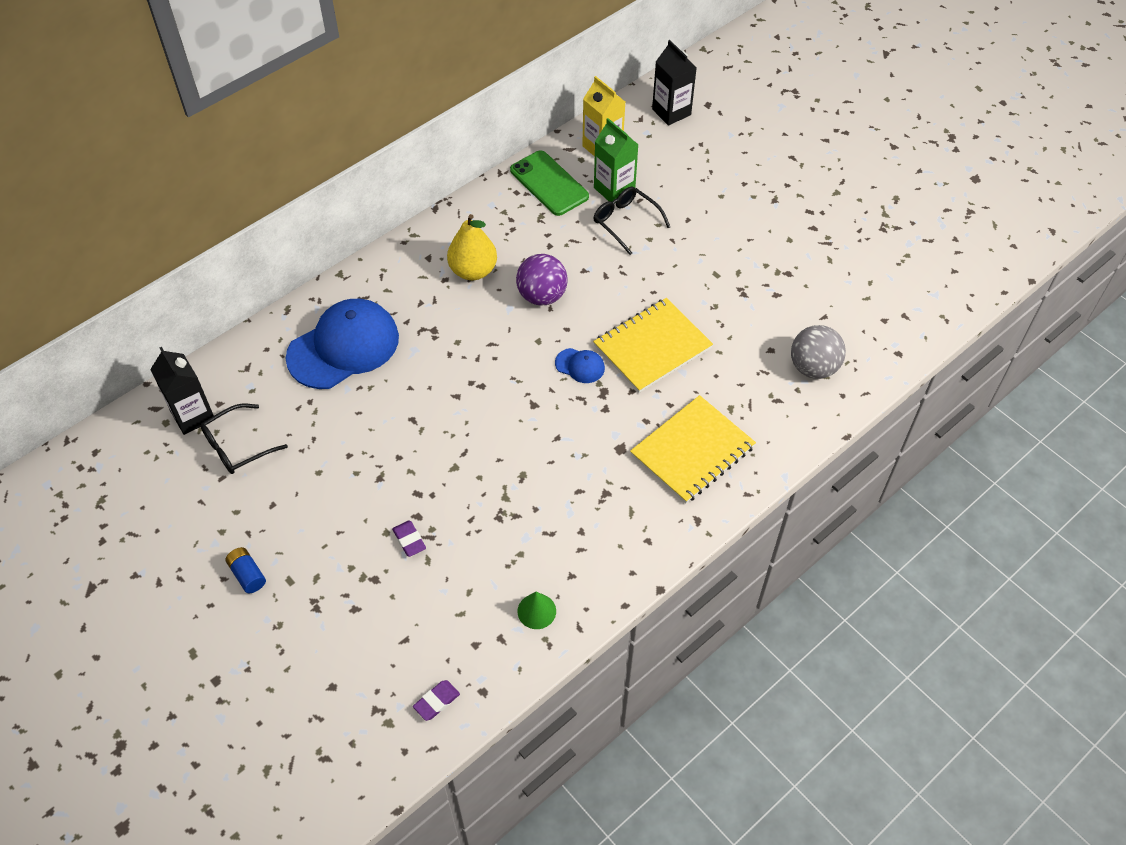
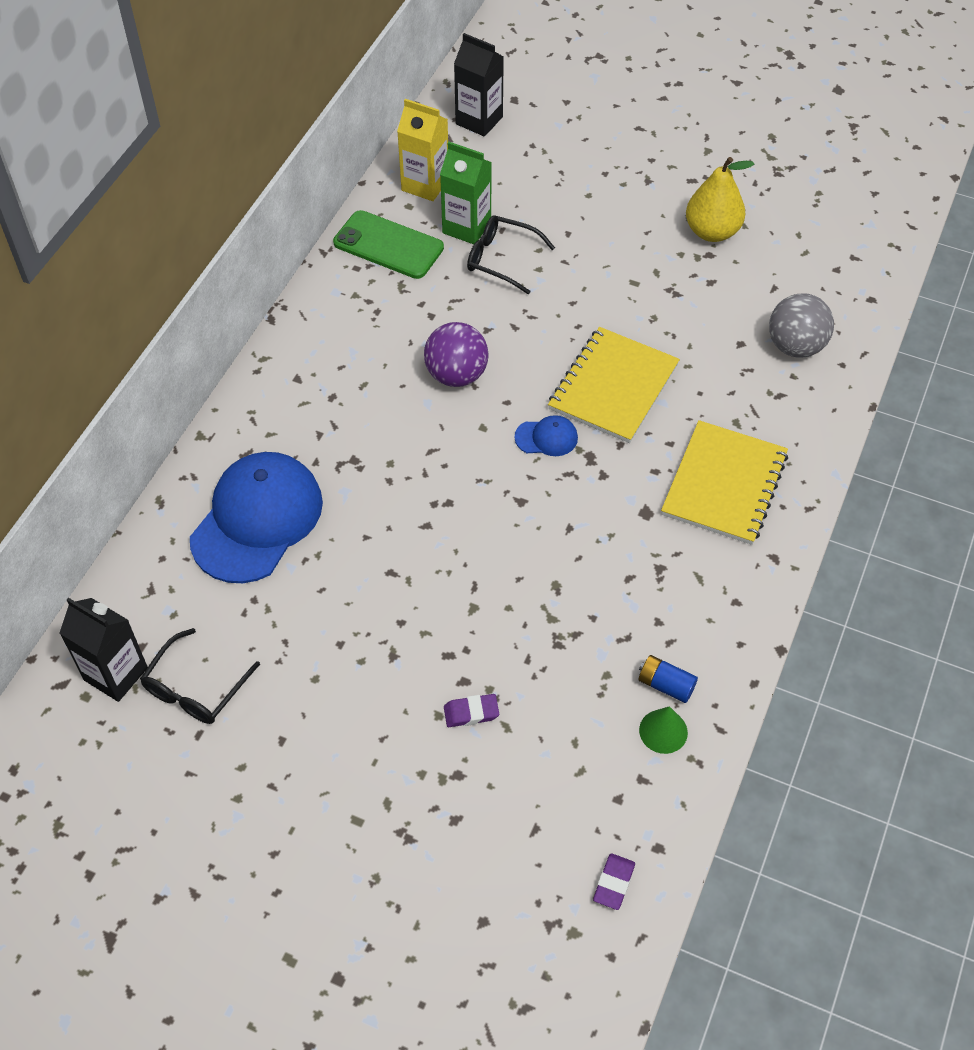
camera: 25 degrees left, 0 degrees up
blue battery [225,547,266,593] -> blue battery moved to [638,655,698,703]
purple eraser [392,520,426,557] -> purple eraser turned 45 degrees counterclockwise [444,694,499,727]
yellow pear [447,214,497,280] -> yellow pear moved to [686,157,754,242]

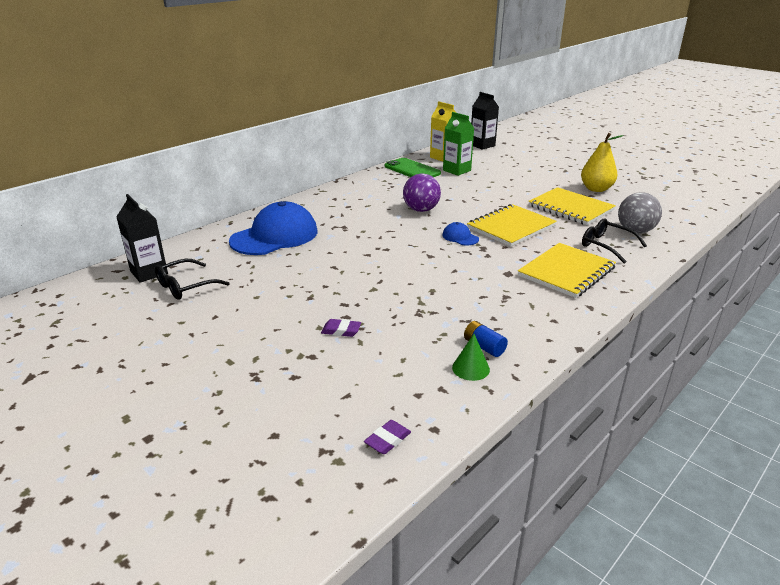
camera: 20 degrees right, 25 degrees down
black glasses [467,216,555,294] -> black glasses moved to [582,218,647,264]
blue cap [514,415,578,456] -> blue cap turned 150 degrees counterclockwise [442,222,479,246]
none -> yellow notebook [528,187,616,225]

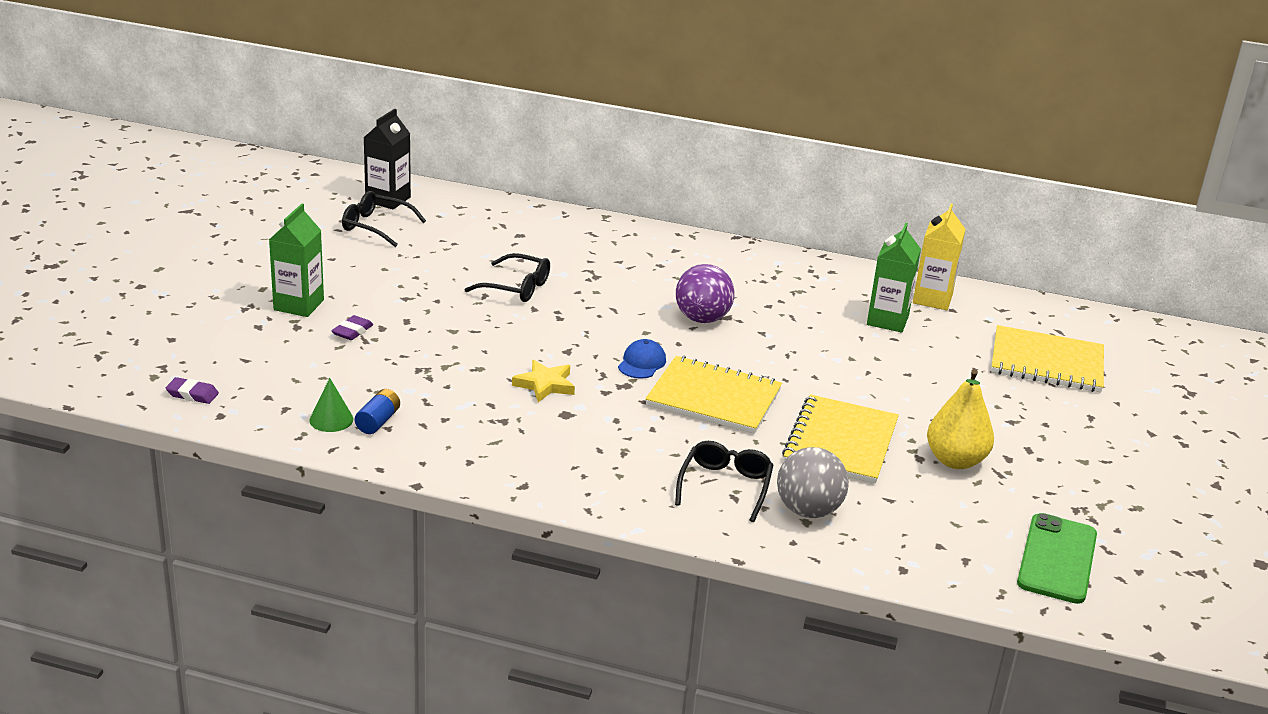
camera: 60 degrees right, 0 degrees up
blue cap [229,201,317,255] -> none
purple eraser [321,319,361,337] -> purple eraser turned 45 degrees clockwise [331,315,373,340]
green phone [385,158,441,177] -> green phone moved to [1017,513,1097,604]
black carton [471,92,499,150] -> none
yellow notebook [518,243,616,298] -> yellow notebook moved to [991,325,1104,393]
none -> green carton [269,204,324,317]
none -> black glasses [464,253,550,302]
none -> yellow star [512,360,575,402]

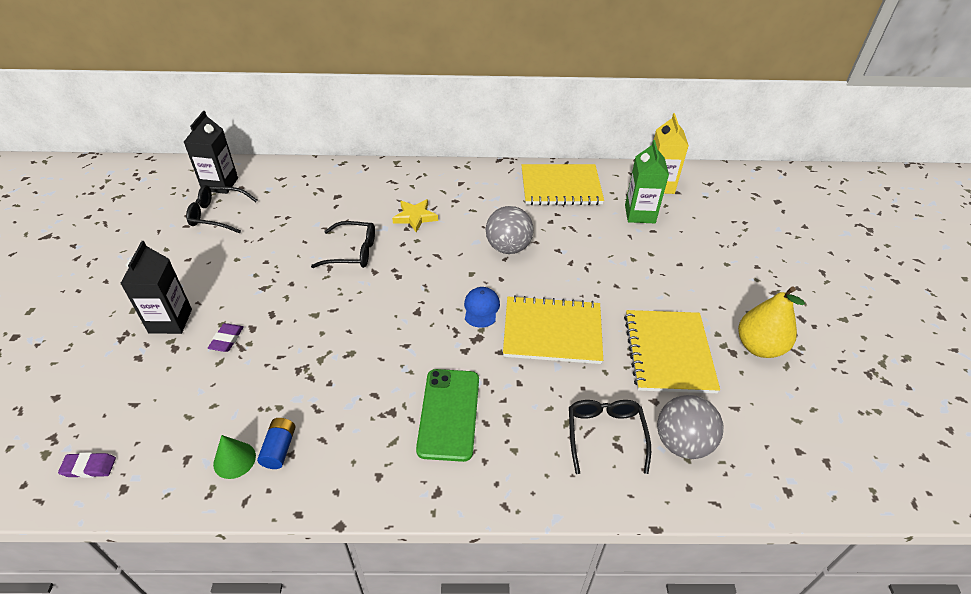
camera: 15 degrees left, 15 degrees up
green carton [269,204,324,317] -> black carton [120,241,192,334]
yellow star [512,360,575,402] -> yellow star moved to [392,199,438,233]
purple ball [676,264,735,323] -> grey ball [486,206,534,254]
yellow notebook [991,325,1104,393] -> yellow notebook moved to [521,164,604,205]
green phone [1017,513,1097,604] -> green phone moved to [416,369,479,462]

